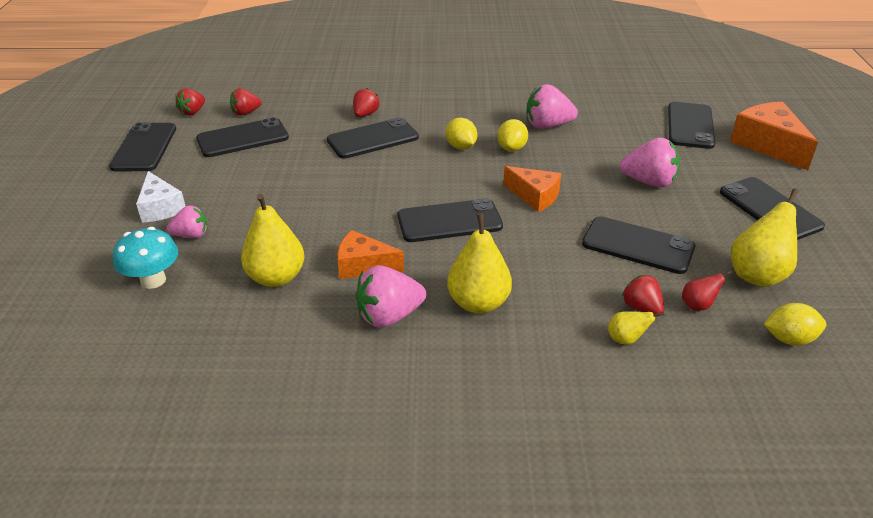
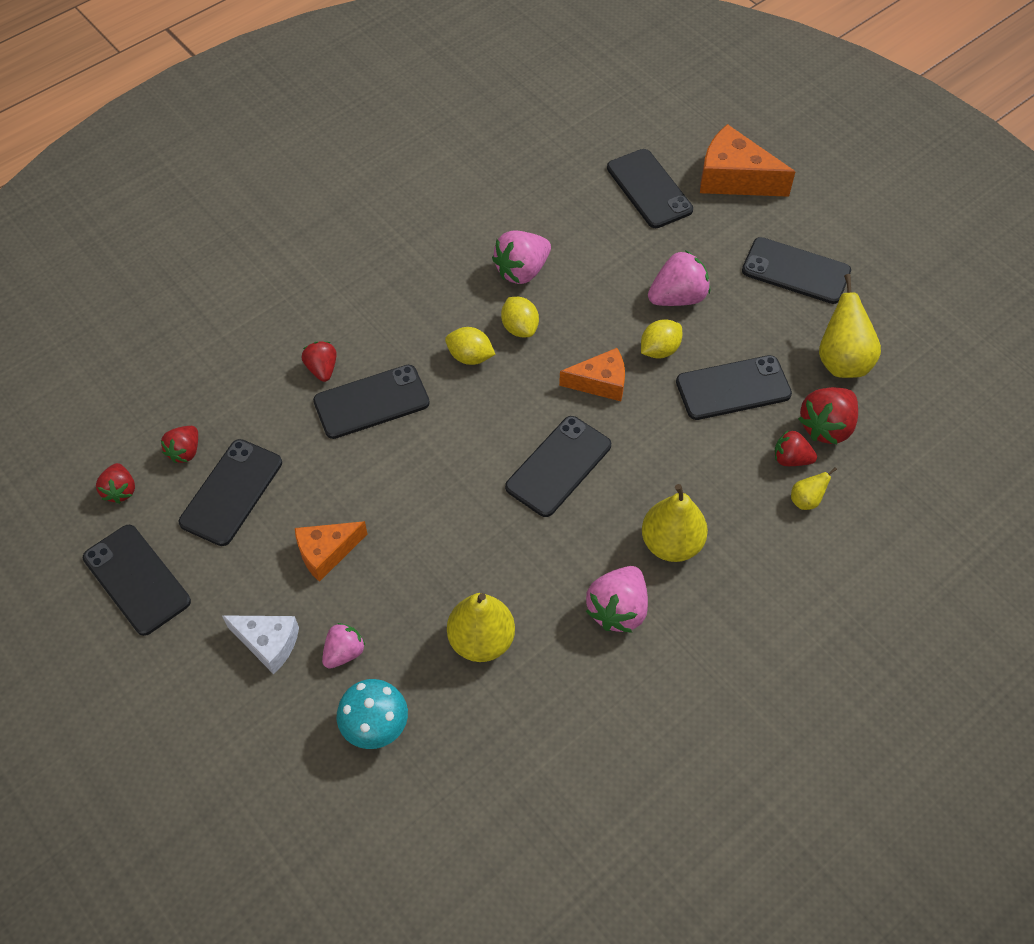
camera: 40 degrees left, 20 degrees up
black phone [327,117,419,159] -> black phone turned 45 degrees clockwise [313,365,430,439]
orange cheese [337,230,404,279] -> orange cheese moved to [295,521,367,582]
red pear [682,270,732,311] -> red strawberry [798,387,858,444]
yellow lemon [764,303,826,346] -> yellow lemon moved to [641,319,682,359]

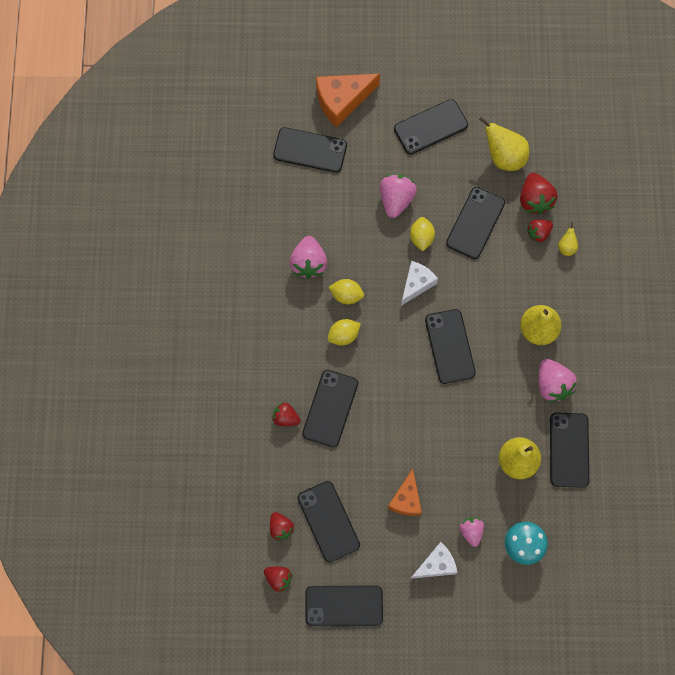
camera: 50 degrees left, 15 degrees up
orange cheese [559,348,625,401] -> white cheese [401,261,438,306]
none -> black phone [550,412,589,488]

